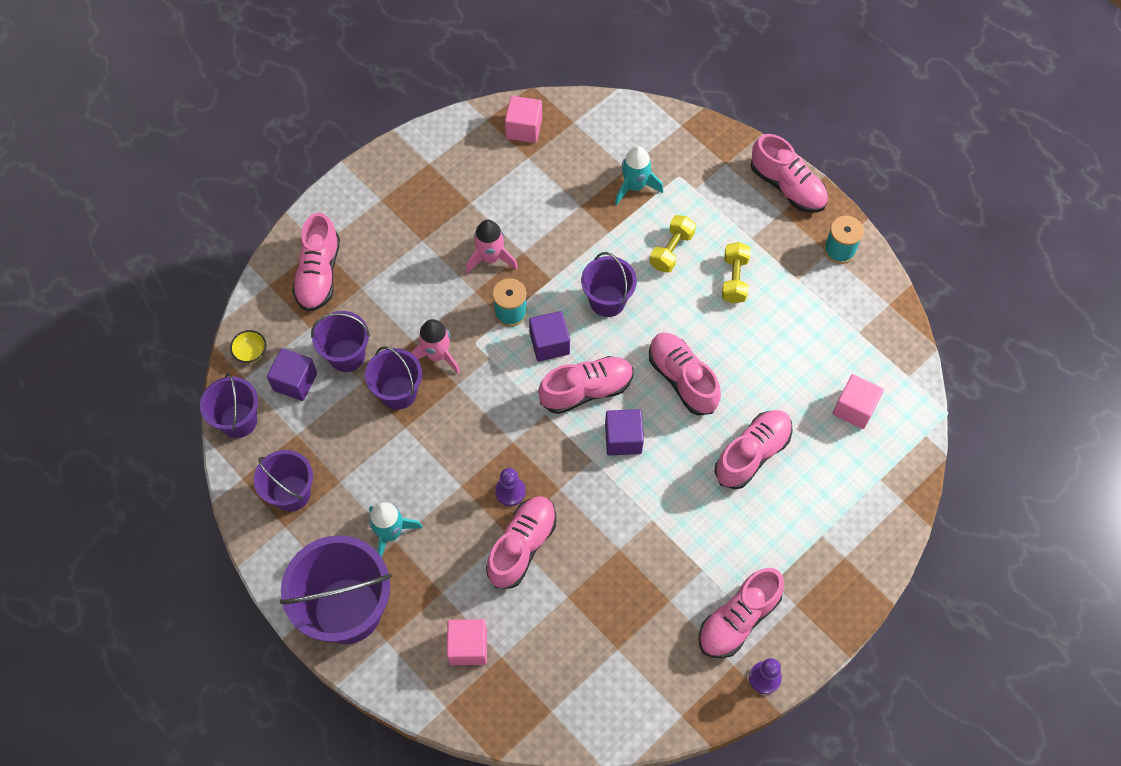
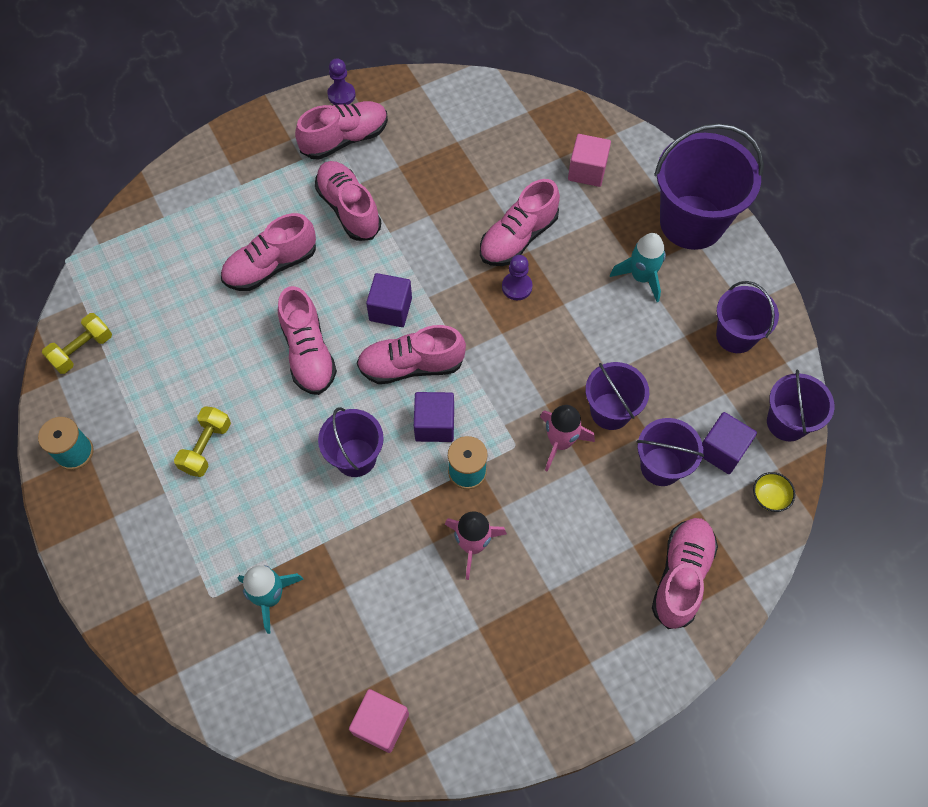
camera: 165 degrees left, 0 degrees up
yellow dumbbell [650,215,696,273] -> yellow dumbbell moved to [42,313,112,374]
pink shoe [750,134,828,213] -> pink shoe moved to [315,161,381,241]
pink cube [833,374,884,429] -> none

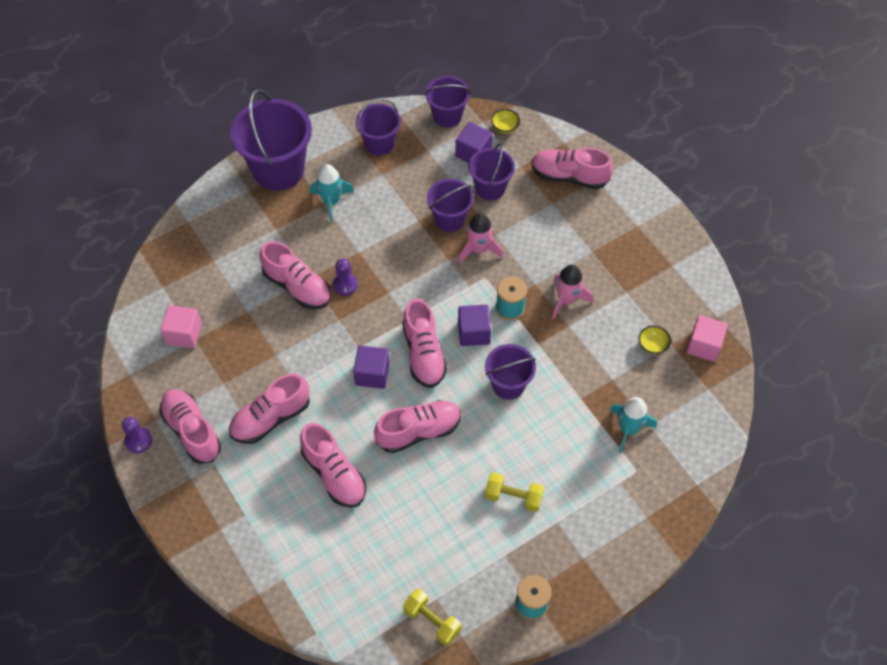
camera: 95 degrees left, 5 degrees down
pink cube [568,134,611,187] -> pink cube moved to [160,305,202,348]
none -> yellow bowl [639,326,671,354]

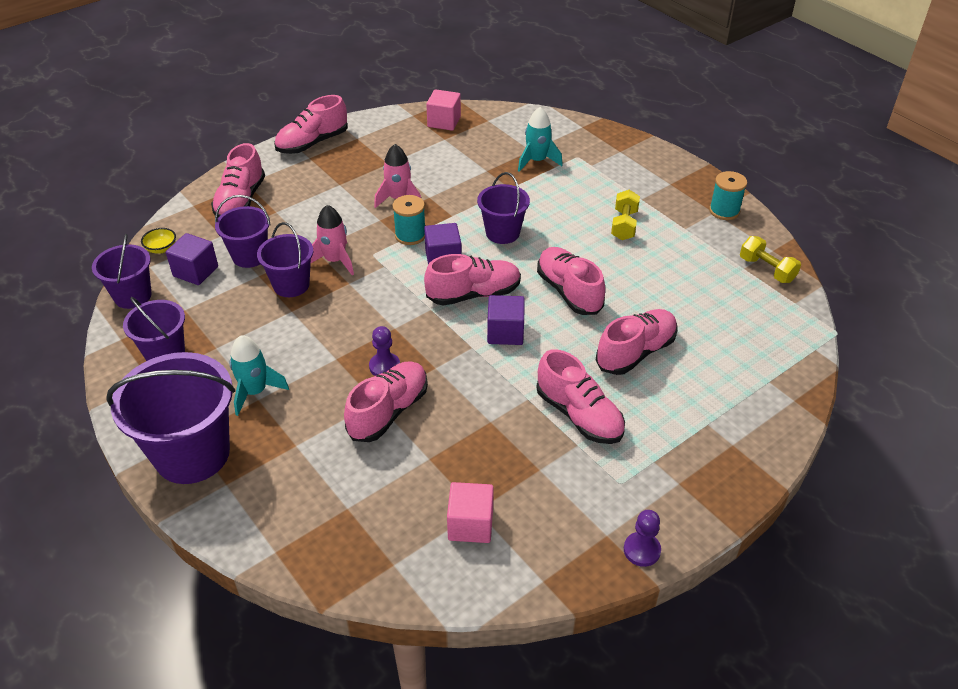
camera: 95 degrees left, 15 degrees down
pink shoe [159,389,221,464] -> pink shoe moved to [274,95,348,154]
yellow dumbbell [403,589,462,646] -> yellow dumbbell turned 75 degrees counterclockwise [740,236,801,283]
yellow bowl [639,326,671,354] -> none

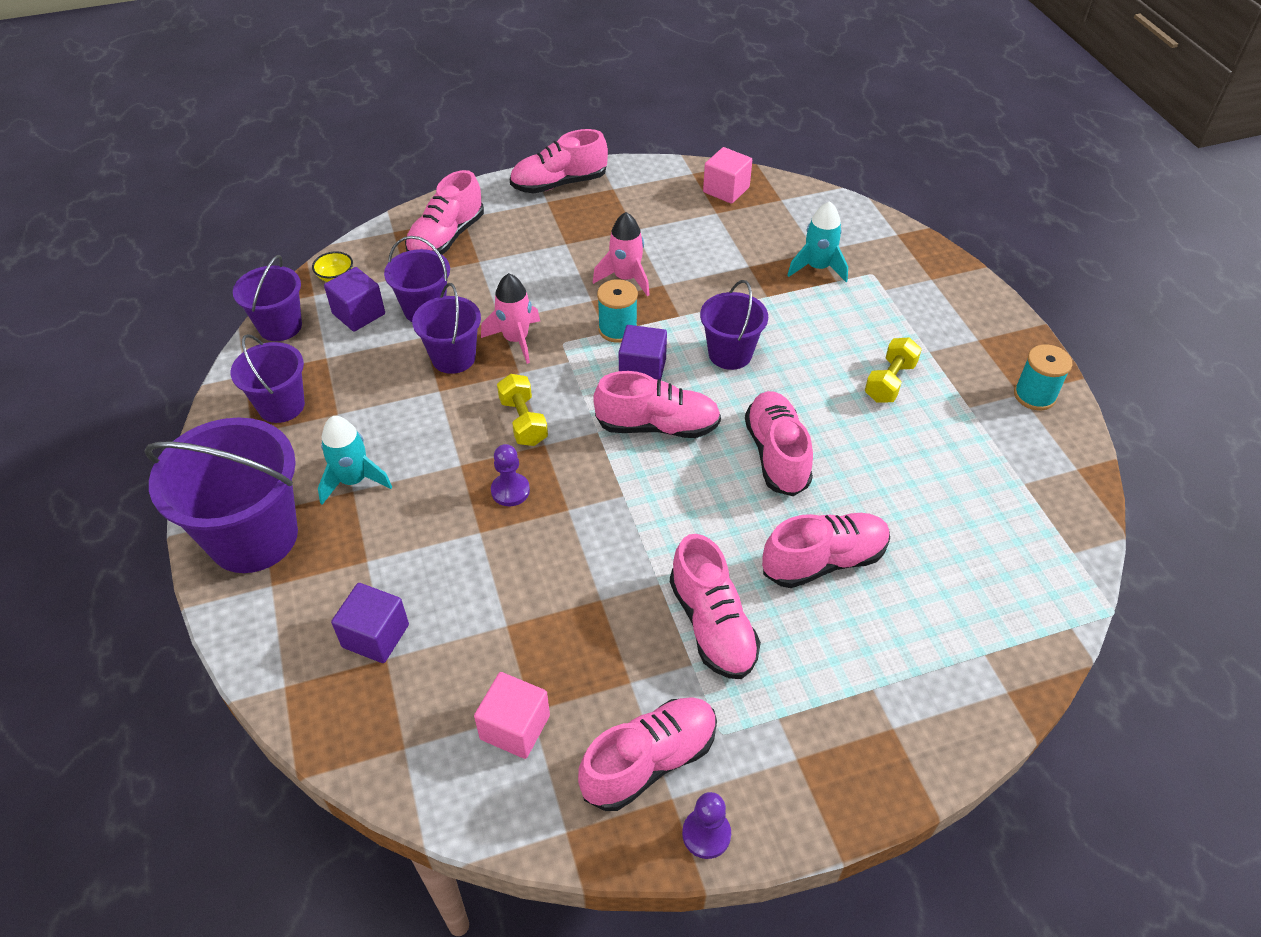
camera: 20 degrees right, 5 degrees up
pink shoe [344,361,428,442] -> pink shoe moved to [578,697,717,811]
purple cube [487,295,525,345] -> purple cube moved to [331,583,409,663]
yellow dumbbell [740,236,801,283] -> yellow dumbbell moved to [497,374,548,446]

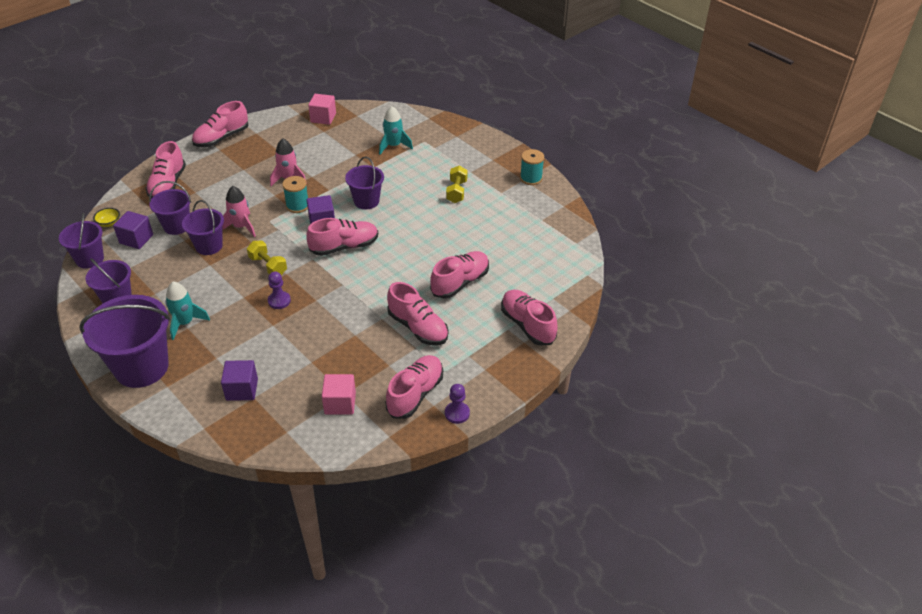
camera: 25 degrees left, 5 degrees down
pink shoe [745,391,813,496] -> pink shoe moved to [501,290,558,346]

